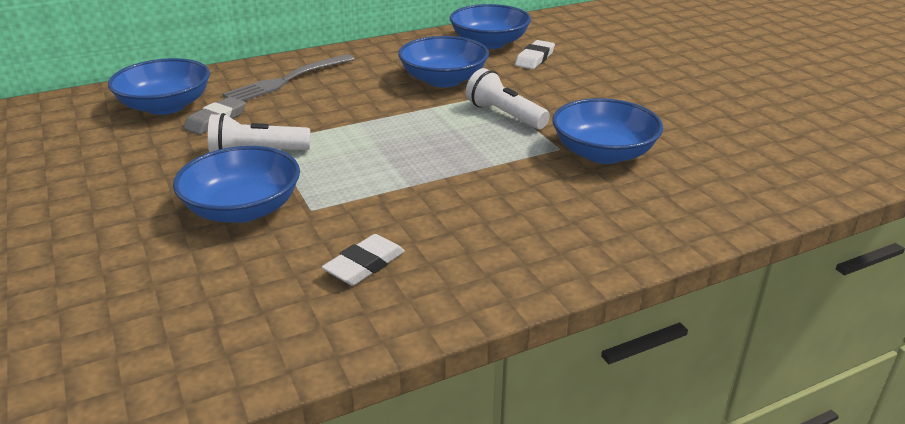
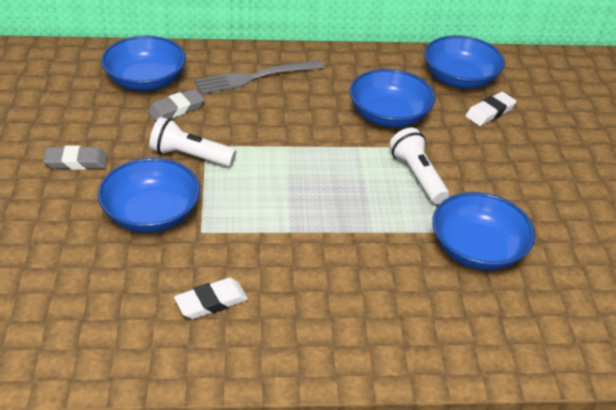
camera: 20 degrees right, 10 degrees up
none -> grey eraser [43,146,108,170]

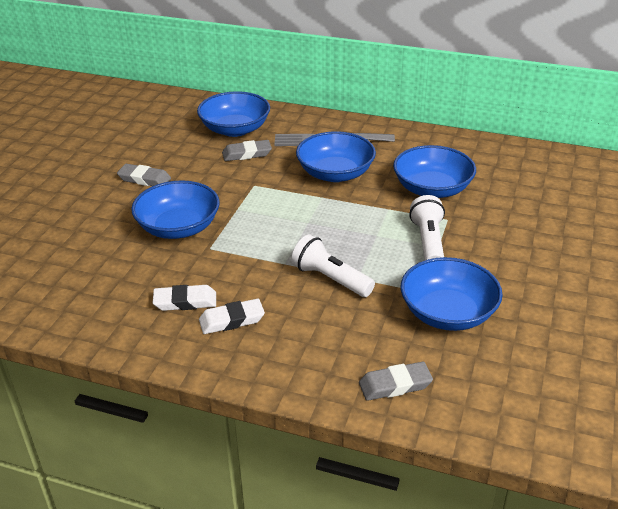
camera: 25 degrees right, 5 degrees down
white flashlight [149,117,236,167] -> white flashlight moved to [291,235,375,297]
blue bowl [424,35,505,89] -> blue bowl moved to [296,131,376,182]
white eraser [466,92,517,126] -> white eraser moved to [199,299,265,334]
none -> grey eraser [359,362,433,401]

